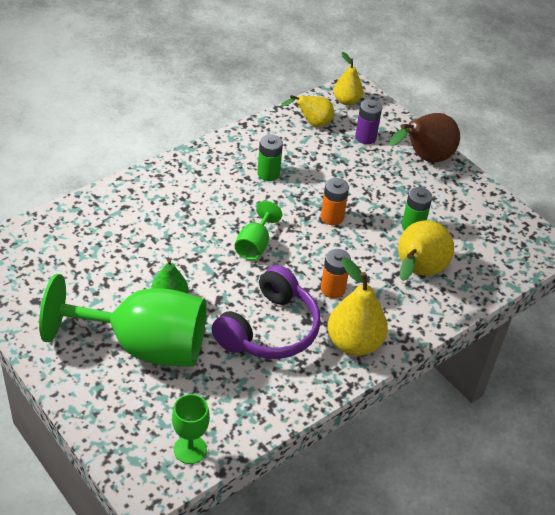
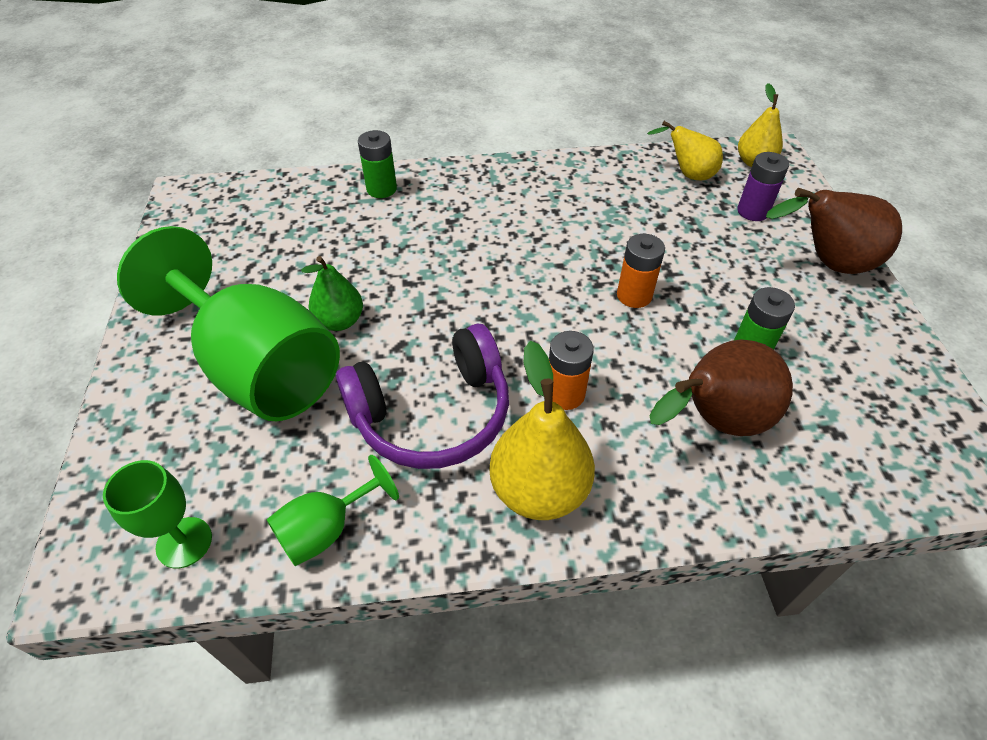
camera: 35 degrees right, 5 degrees up
green goblet [234,201,282,260] -> green goblet moved to [266,455,399,566]
green battery [257,135,283,181] -> green battery moved to [358,130,397,198]
yellow pear [398,220,454,281] -> brown pear [650,340,793,436]

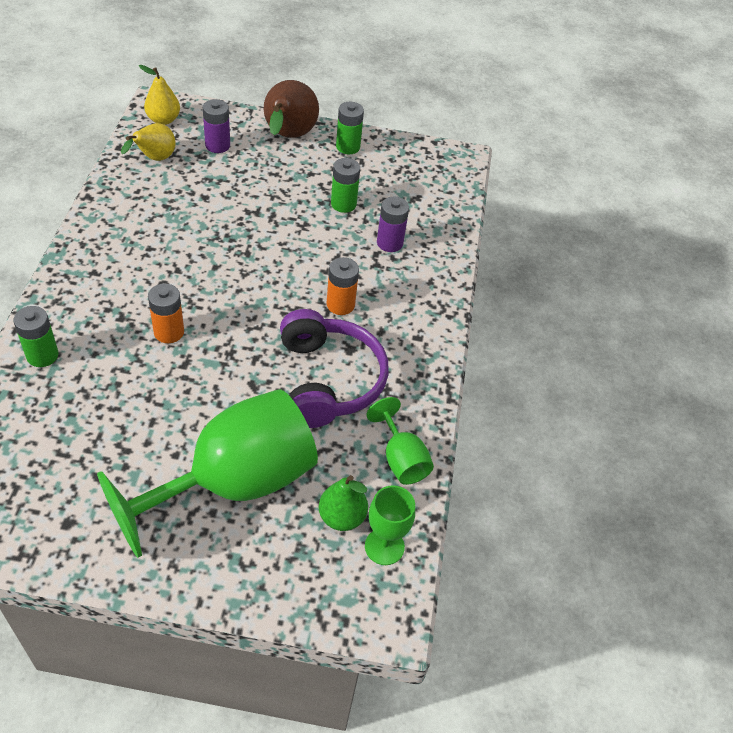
camera: 80 degrees left, 0 degrees up
green pear [301,256,363,331] -> green pear moved to [319,475,368,531]
yellow pear [489,341,595,520] -> none
orange battery [617,234,665,308] -> orange battery moved to [148,284,184,343]
brown pear [650,340,793,436] -> purple battery [377,197,409,252]
none -> green battery [336,102,364,154]

